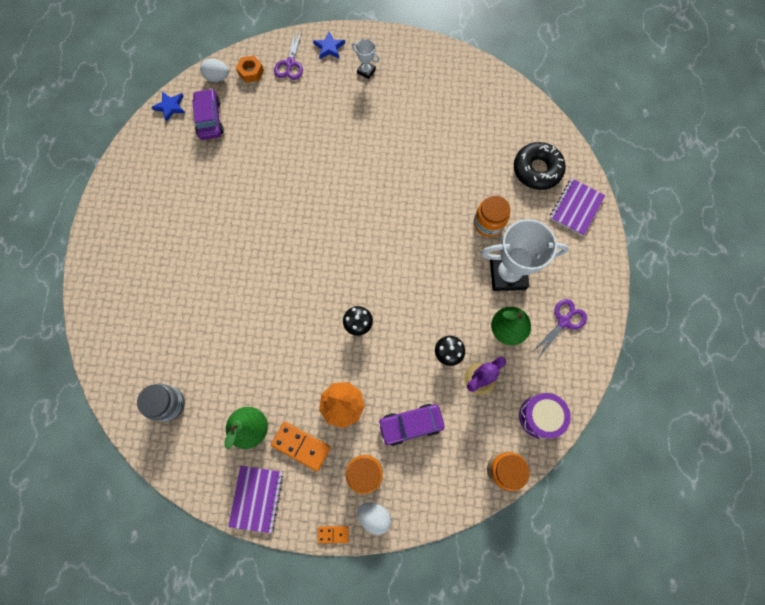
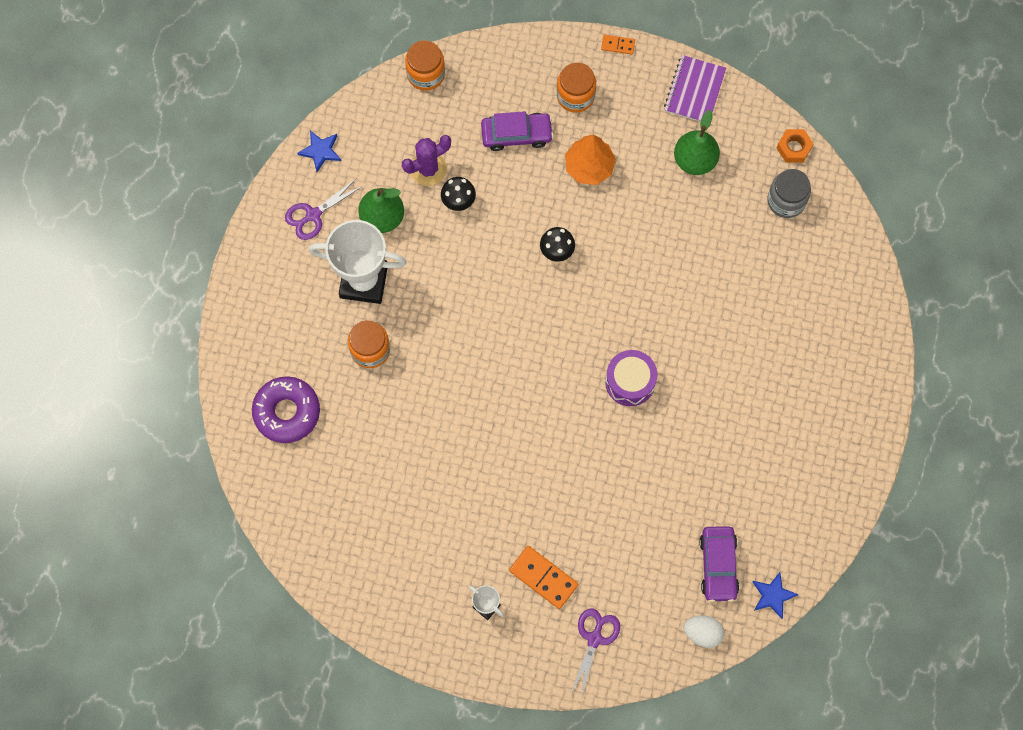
camera: 170 degrees left, 0 degrees up
orange nut [236,56,264,83] -> orange nut moved to [777,129,814,163]
orange domino [271,422,331,471] -> orange domino moved to [509,546,578,609]
blue star [313,32,345,59] -> blue star moved to [297,130,341,172]
white egg [357,503,391,535] -> none
black donut [514,142,566,190] -> purple donut [252,376,320,443]
purple drum [519,393,571,439] -> purple drum moved to [605,350,657,406]
purple notebook [549,178,605,236] -> none

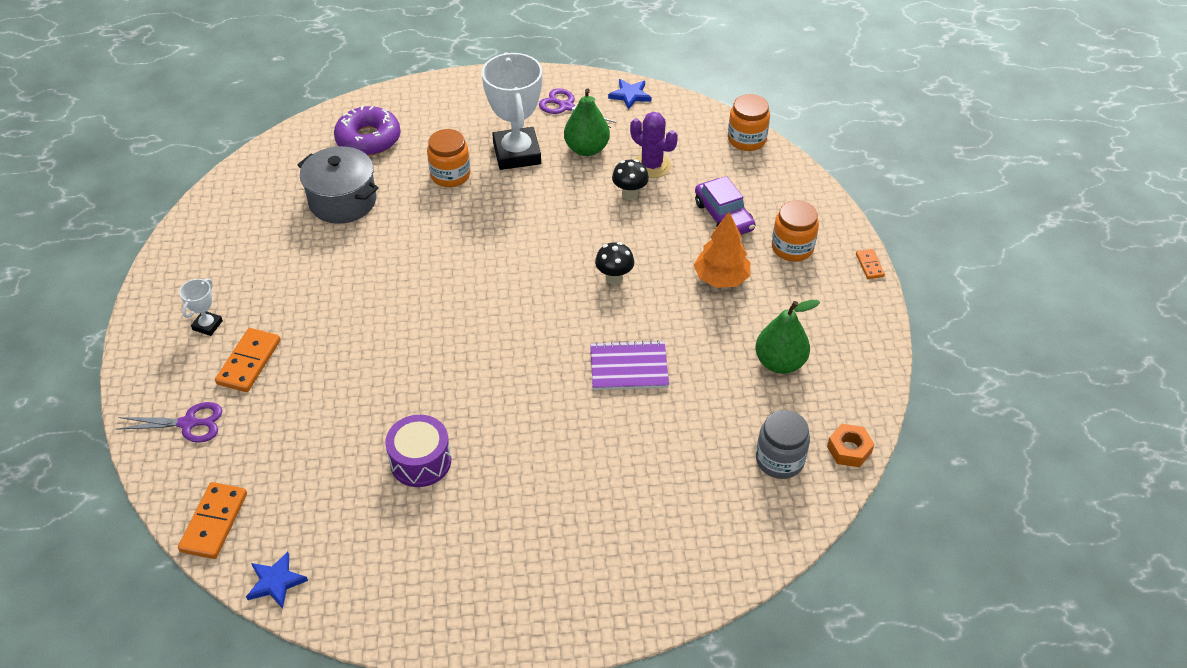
camera: 70 degrees right, 25 degrees down
purple drum [605,350,657,406] -> purple drum moved to [385,415,451,487]
purple notebook [664,55,726,122] -> purple notebook moved to [590,340,669,390]
white egg [684,615,725,648] -> orange domino [178,482,247,559]
purple car [699,526,739,602] -> none
none -> grey pot [298,146,379,224]

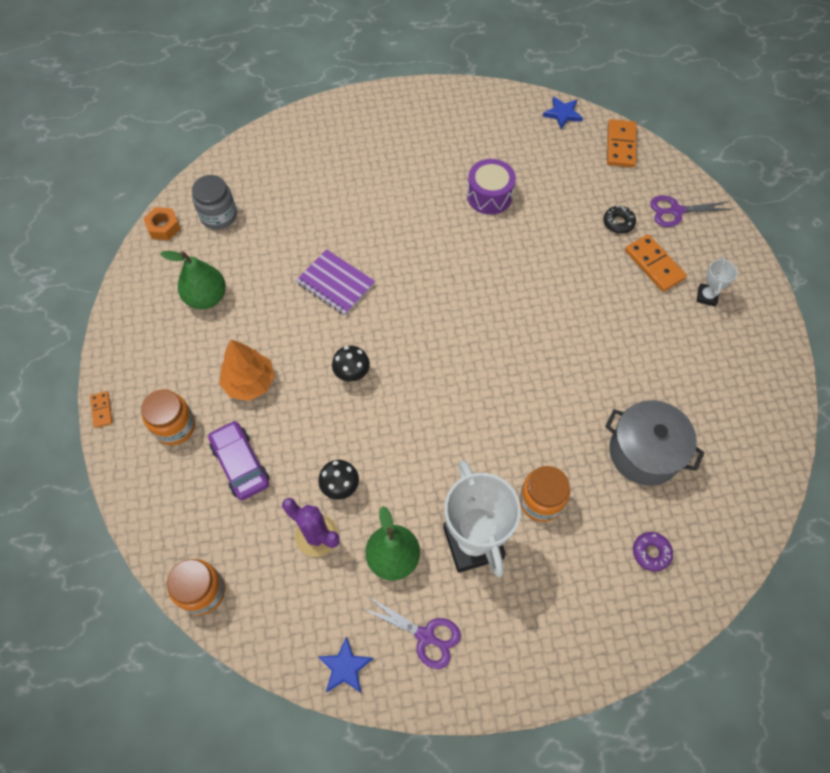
camera: 175 degrees right, 15 degrees up
orange domino [215,328,281,392] -> orange domino turned 45 degrees counterclockwise [625,234,687,292]
purple donut [334,105,401,156] -> purple donut [633,532,673,572], size x0.51
purple notebook [590,340,669,390] -> purple notebook turned 45 degrees clockwise [296,249,375,315]
none -> black donut [603,206,636,234]

